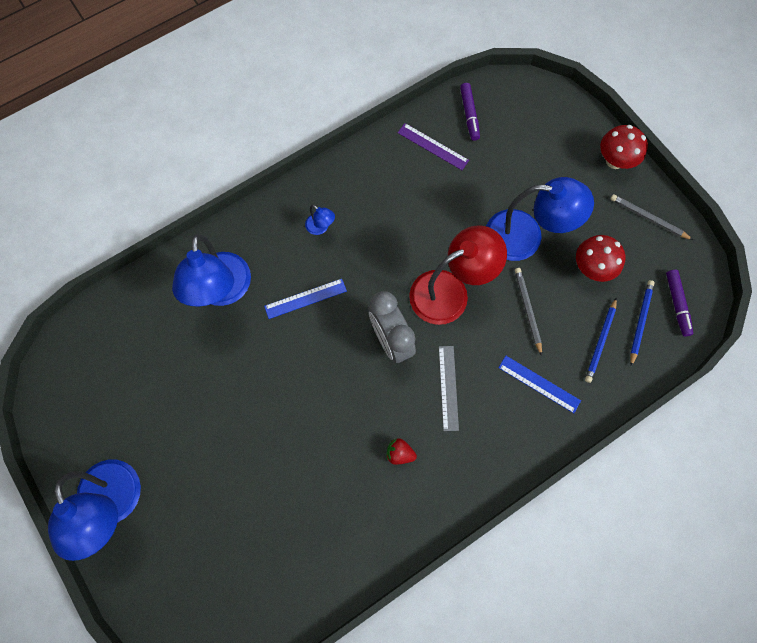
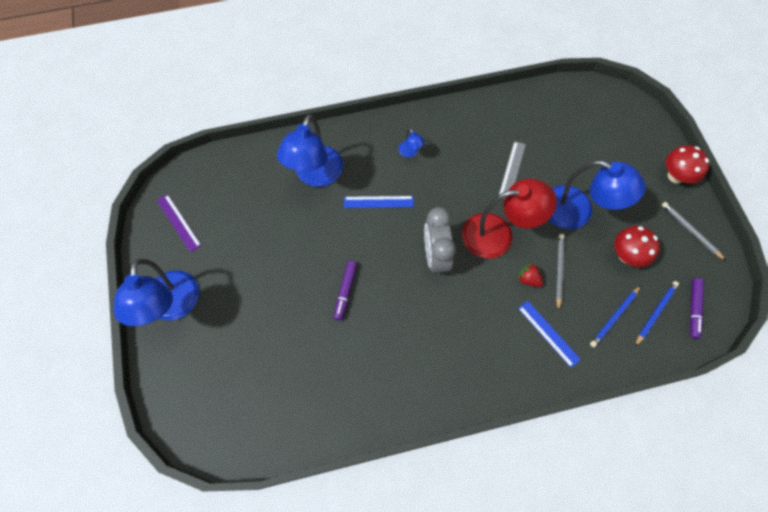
camera: 20 degrees right, 5 degrees down
red strawberry [386,438,417,465] -> red strawberry moved to [518,263,543,287]
purple ruler [398,123,469,170] -> purple ruler moved to [157,194,202,252]
grey ruler [439,346,459,431] -> grey ruler moved to [499,141,526,199]
purple marker [460,83,480,141] -> purple marker moved to [334,261,357,321]

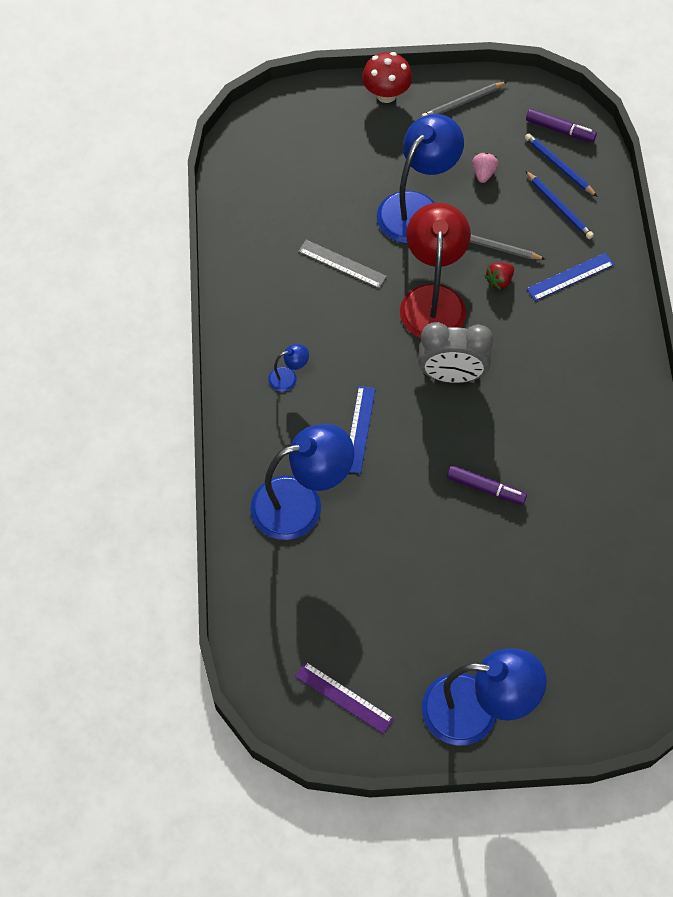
camera: 80 degrees left, 5 degrees down
purple ruler [157,194,202,252] -> purple ruler turned 60 degrees clockwise [295,662,394,734]
blue lamp [277,114,343,187] -> blue lamp turned 45 degrees counterclockwise [250,424,354,540]
red mushroom [614,226,660,267] -> pink strawberry [472,152,498,183]

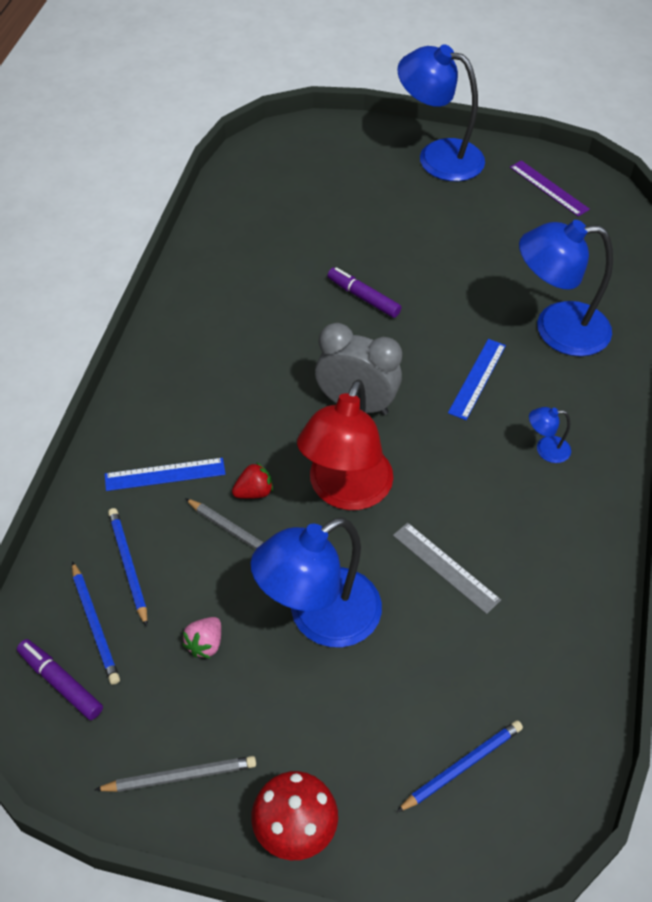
camera: 165 degrees left, 10 degrees down
none -> blue pencil [397,720,523,812]

